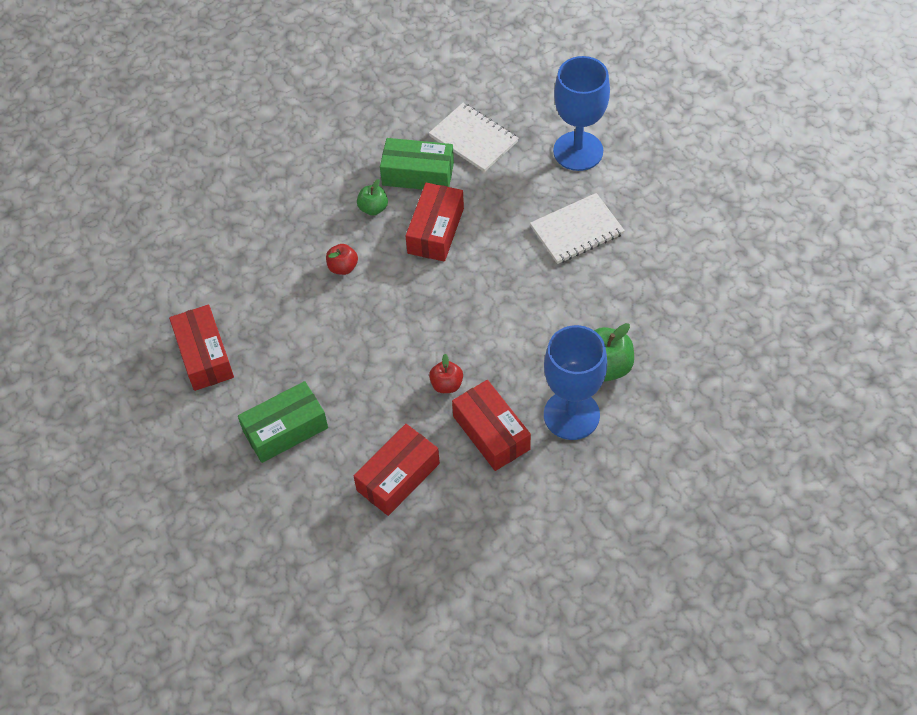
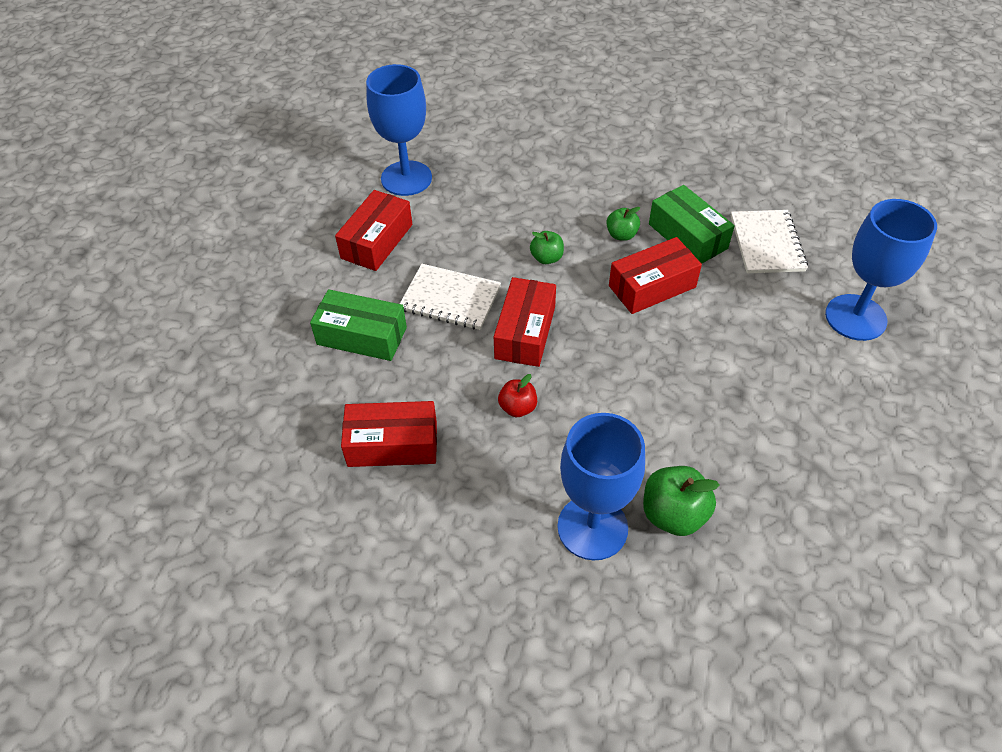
camera: 45 degrees right, 5 degrees down
red apple [326,244,358,275] -> green apple [530,231,564,264]
red box [452,380,531,471] -> red box moved to [494,277,556,367]
white notebook [530,193,625,264] -> white notebook moved to [400,264,501,330]
none -> blue goblet [366,64,432,196]

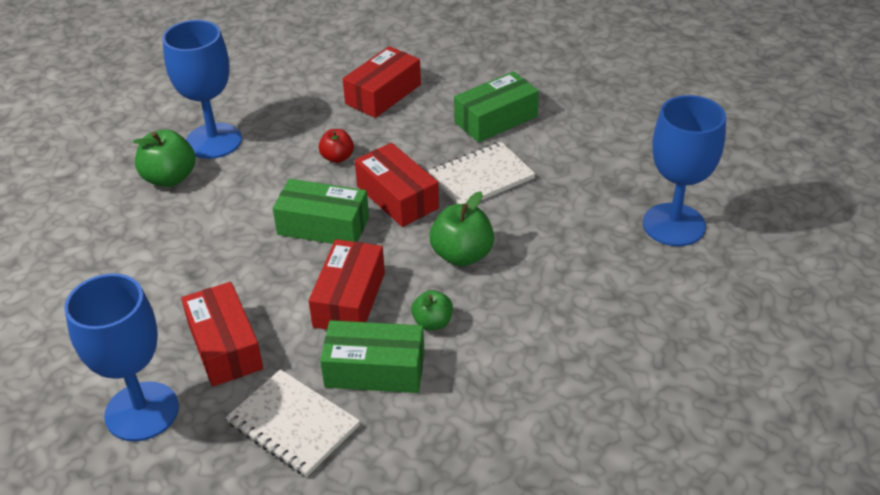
camera: 130 degrees right, 10 degrees down
red box [335,190,412,271] -> red box moved to [181,282,263,387]
green apple [530,231,564,264] -> green apple [430,192,494,266], size x1.64
none -> green box [273,179,369,244]

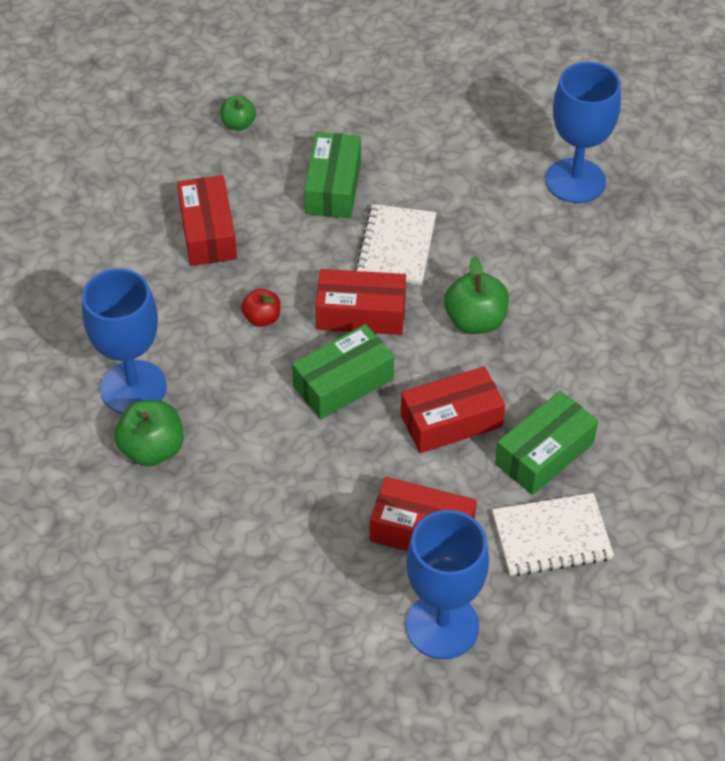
camera: 50 degrees left, 10 degrees up
red box [309,239,385,330] -> red box turned 75 degrees counterclockwise [401,366,505,453]
green apple [411,290,453,330] -> green apple moved to [221,95,256,131]

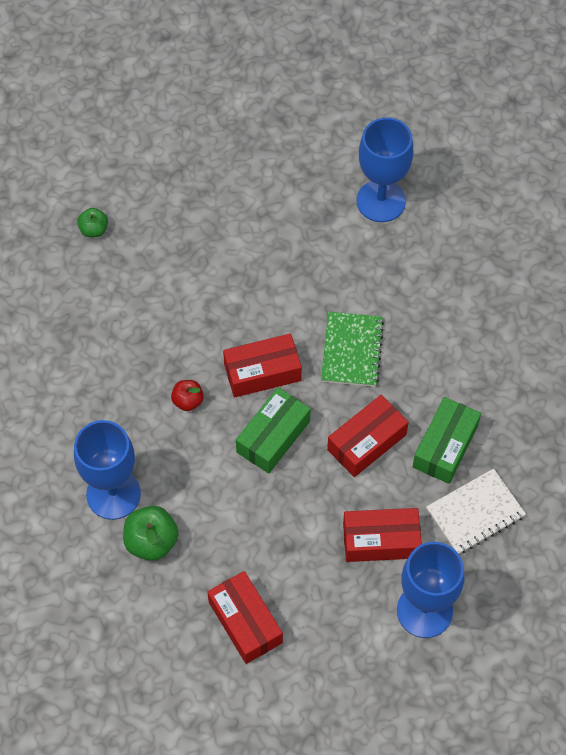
camera: 20 degrees left, 10 degrees up
red box [177,175,237,266] -> red box moved to [207,571,283,664]
green box [304,132,361,218] -> none
white notebook [355,204,436,285] -> none
green apple [444,256,509,334] -> green notebook [321,312,384,387]

